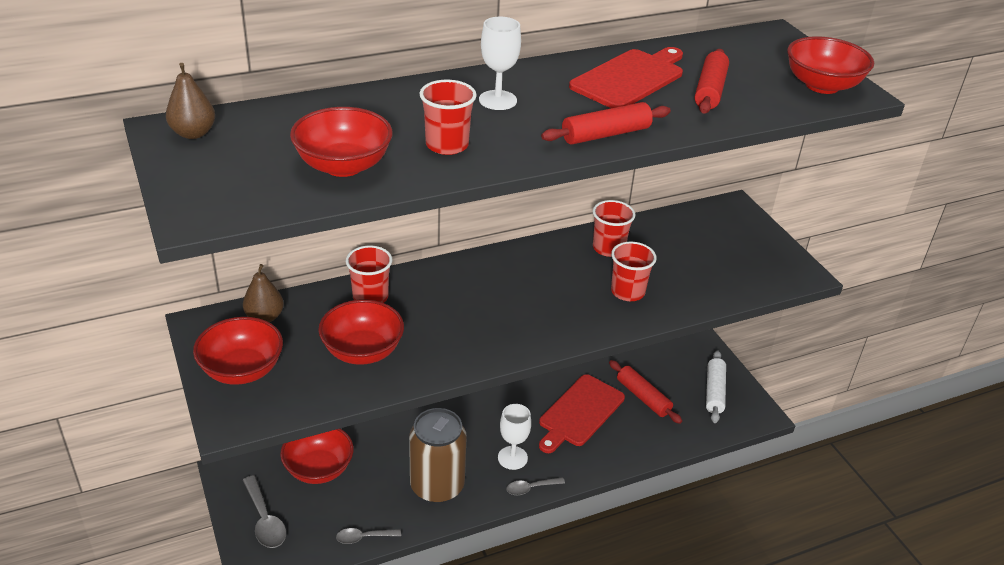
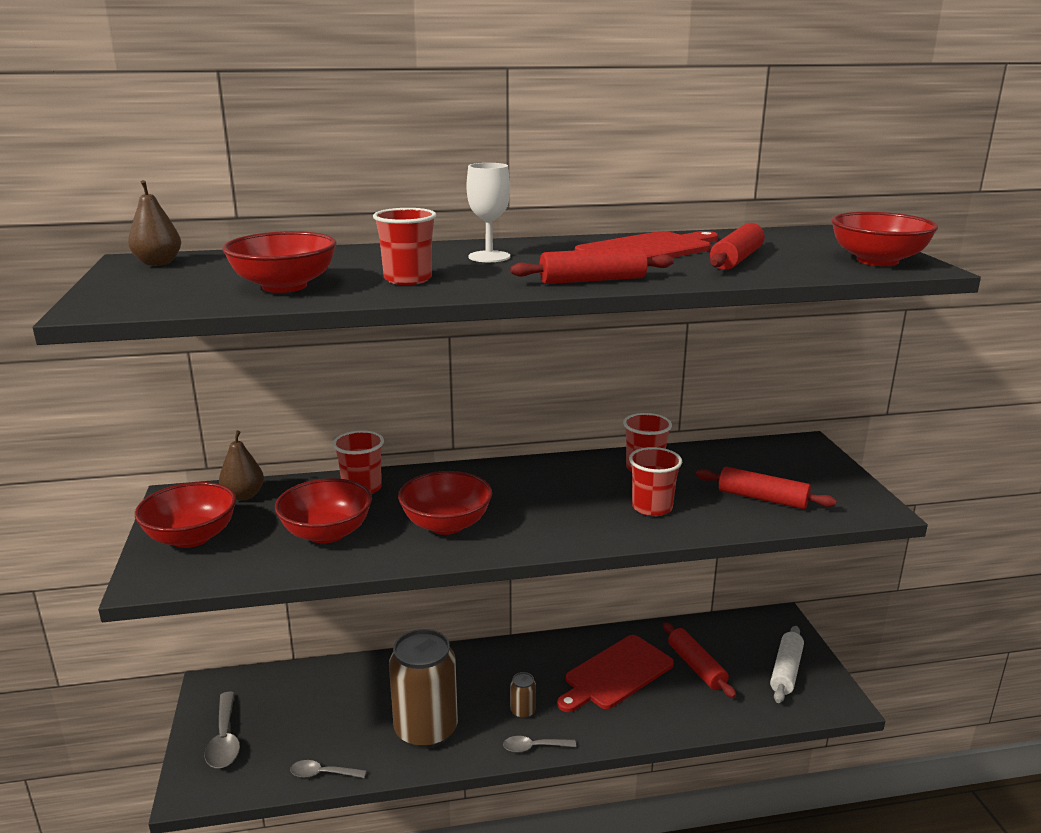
camera: 15 degrees right, 15 degrees down
red bowl [280,429,354,484] -> red bowl moved to [398,471,492,535]
white goblet [498,404,531,470] -> brown can [511,672,536,719]
none -> red rolling pin [696,467,837,509]

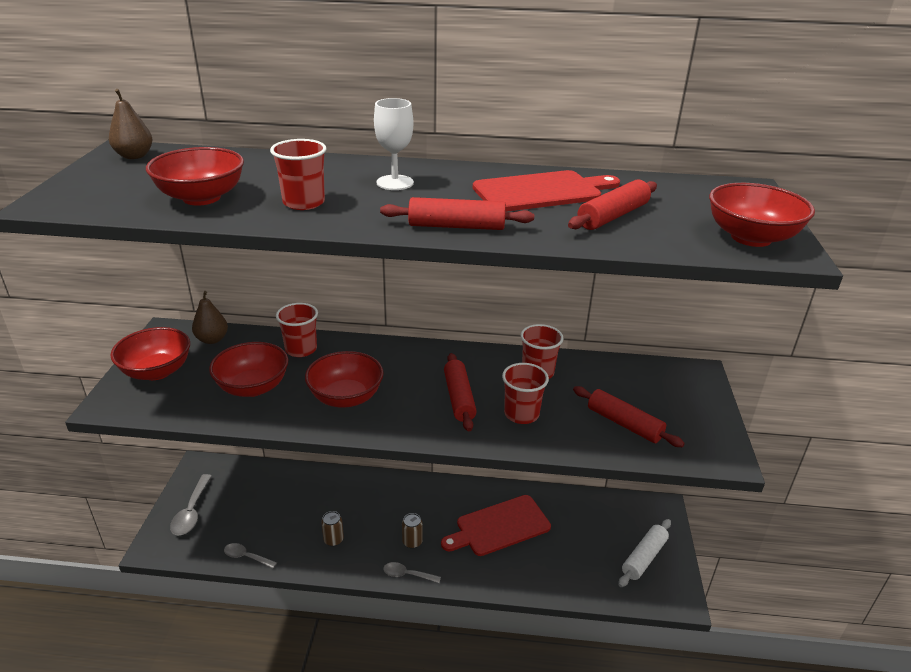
camera: 15 degrees right, 10 degrees up
brown can [389,629,458,749] -> brown can [321,511,344,546], size x0.40
red rolling pin [663,622,736,698] -> red rolling pin moved to [444,353,477,431]

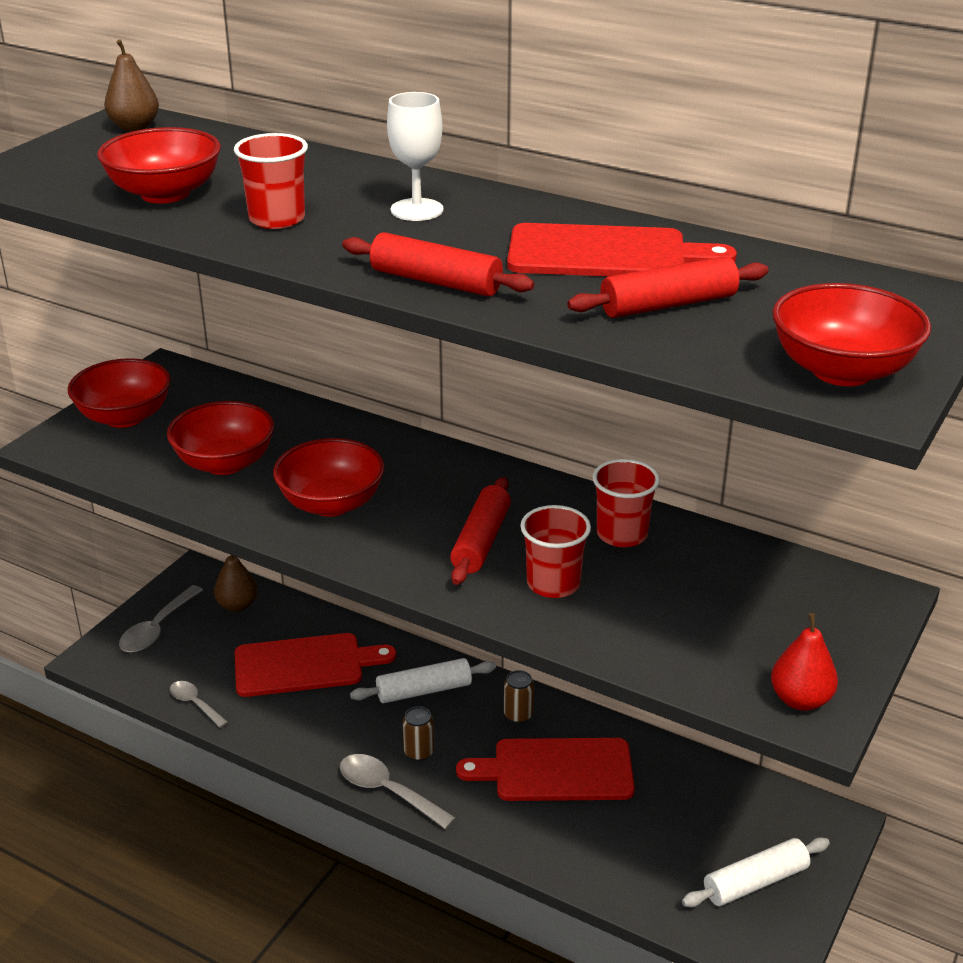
camera: 25 degrees right, 0 degrees up
brown pear [192,291,228,344] -> brown pear moved to [214,555,258,612]
red cup [276,303,318,357] -> none
brown can [321,511,344,546] -> brown can moved to [504,670,534,723]
grey spoon [383,562,441,583] -> grey spoon [340,754,456,829], size x1.56
red rolling pin [573,386,685,447] -> none
none -> red cutting board [235,633,396,697]
none -> white rolling pin [350,658,496,703]
none -> red pear [771,613,838,711]

